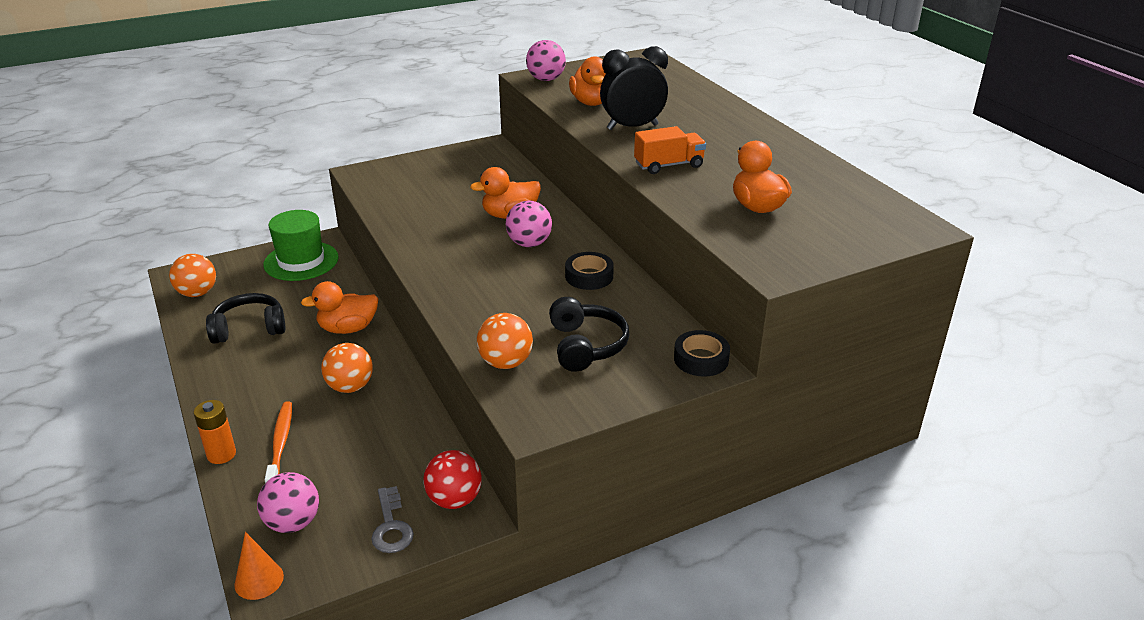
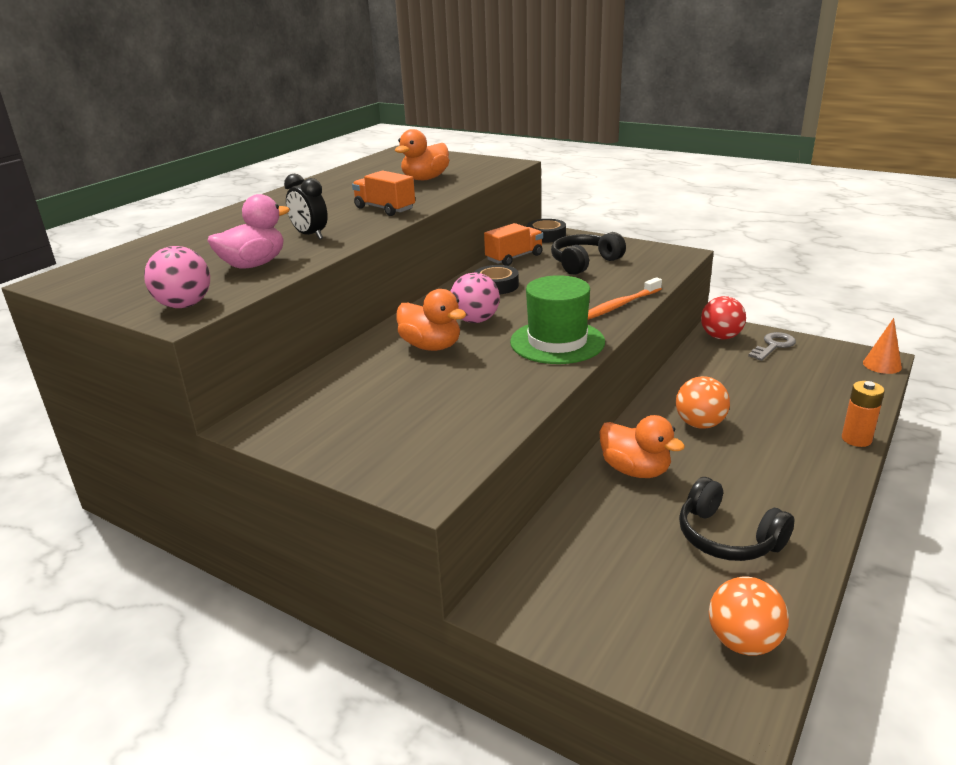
camera: 120 degrees left, 5 degrees down
pink ball [257,472,319,533] -> none
green hat [263,210,339,281] -> green hat moved to [510,275,605,364]
orange toothbrush [265,401,292,483] -> orange toothbrush moved to [588,277,662,320]
orange ball [477,313,533,369] -> none
orange duck [569,56,606,106] -> pink duck [208,194,290,268]
black clock [600,46,668,130] -> black clock [284,174,328,239], size x0.65
none -> orange truck [484,223,543,266]

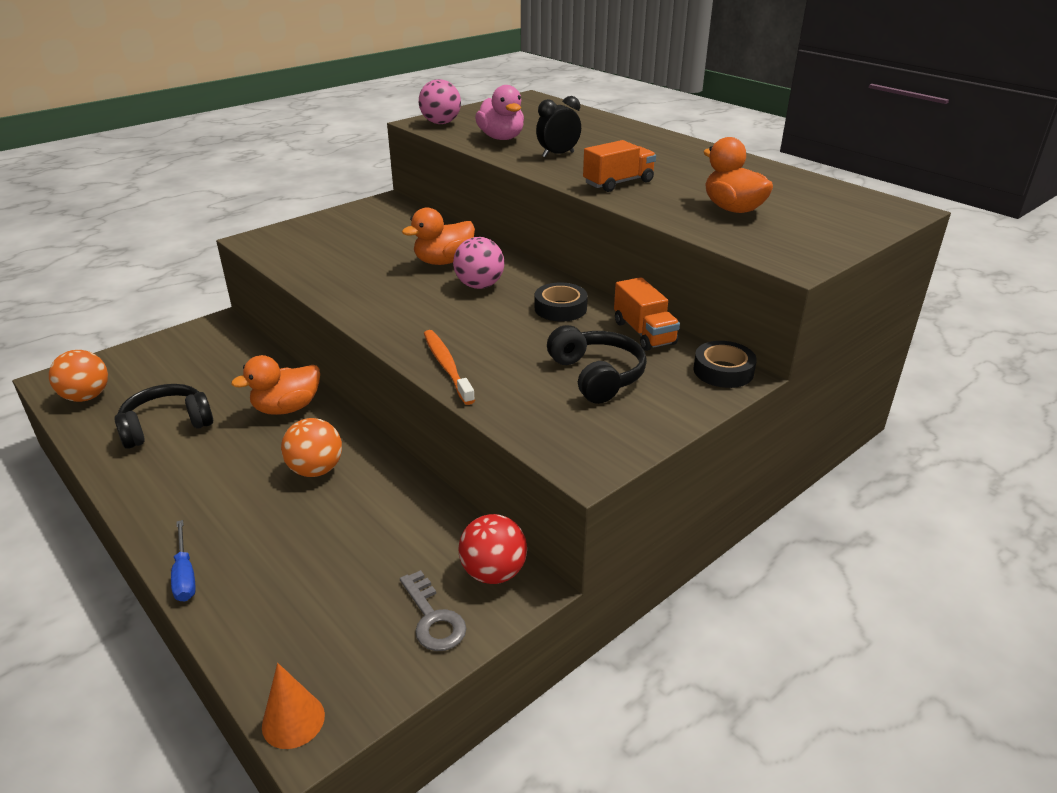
camera: 105 degrees right, 5 degrees up
green hat [510,275,605,364] -> none
orange battery [842,381,885,447] -> blue screwdriver [171,520,196,601]

